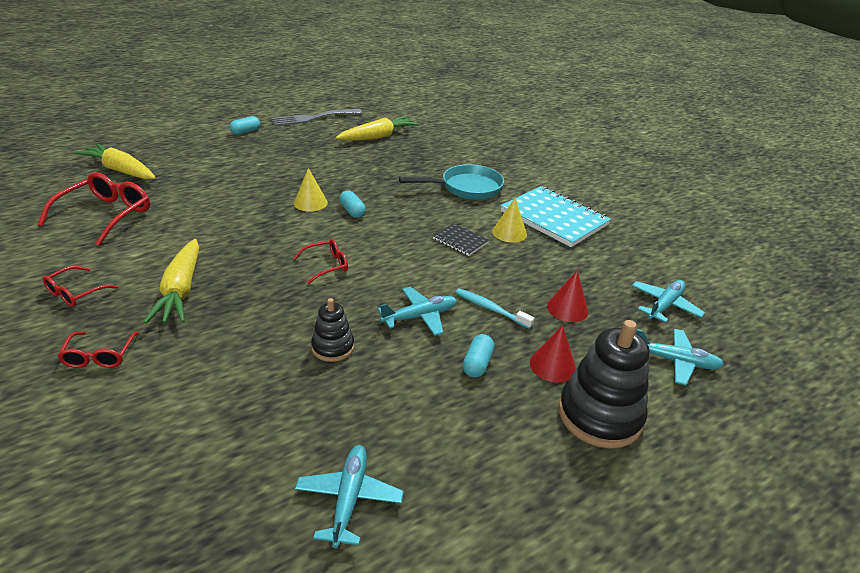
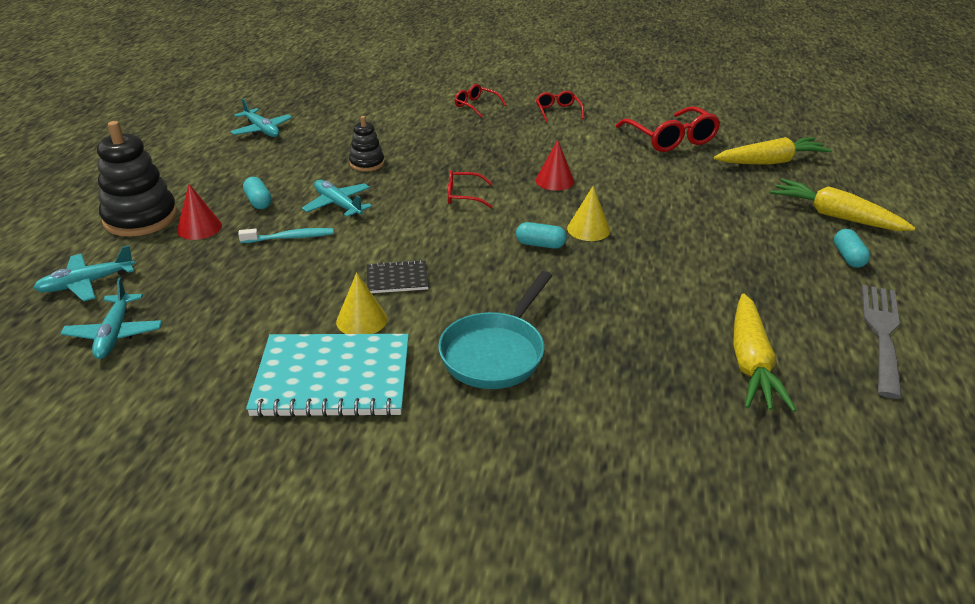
camera: 135 degrees right, 0 degrees up
yellow carrot [144,239,199,324] -> yellow carrot moved to [770,179,915,231]
red glasses [293,239,348,284] -> red glasses turned 75 degrees clockwise [448,170,493,208]
turquoise plane [378,287,457,336] -> turquoise plane turned 120 degrees clockwise [302,180,372,217]
red cone [547,271,588,322] -> red cone moved to [535,140,574,191]

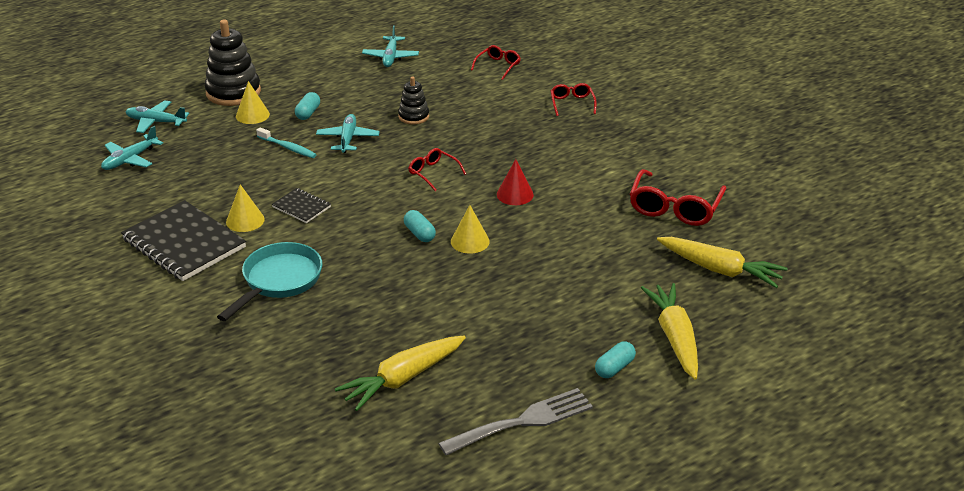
camera: 45 degrees right, 0 degrees up
red cone [177,184,222,240] -> yellow cone [236,81,270,124]
turquoise notebook [246,334,409,418] -> black notebook [121,200,246,281]
turquoise pan [438,271,552,389] -> turquoise pan turned 135 degrees clockwise [217,242,322,321]
red glasses [536,91,584,122] -> red glasses moved to [471,45,521,80]

